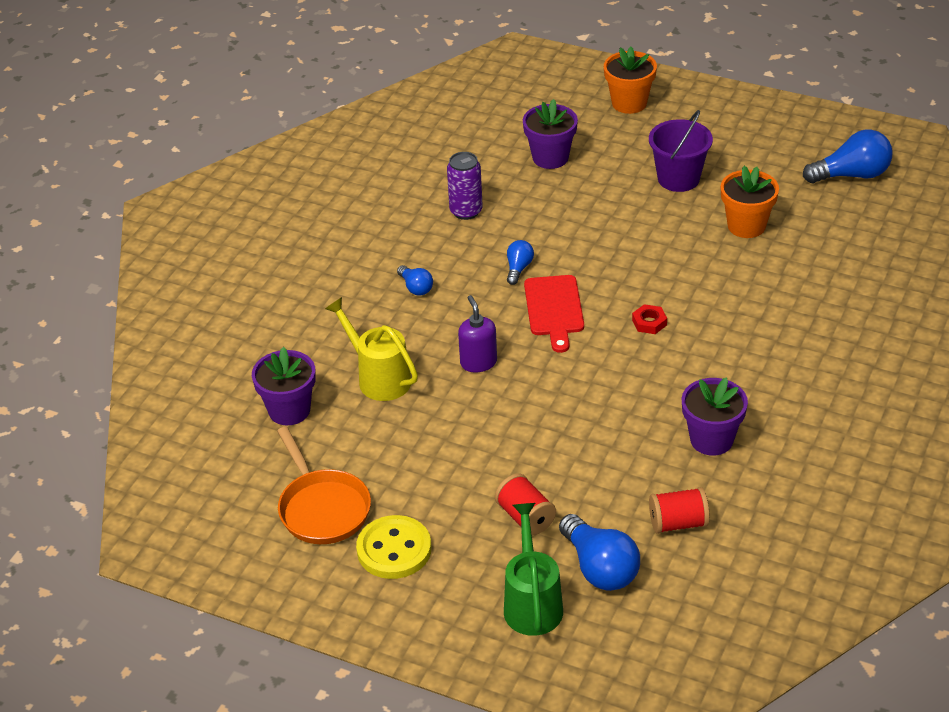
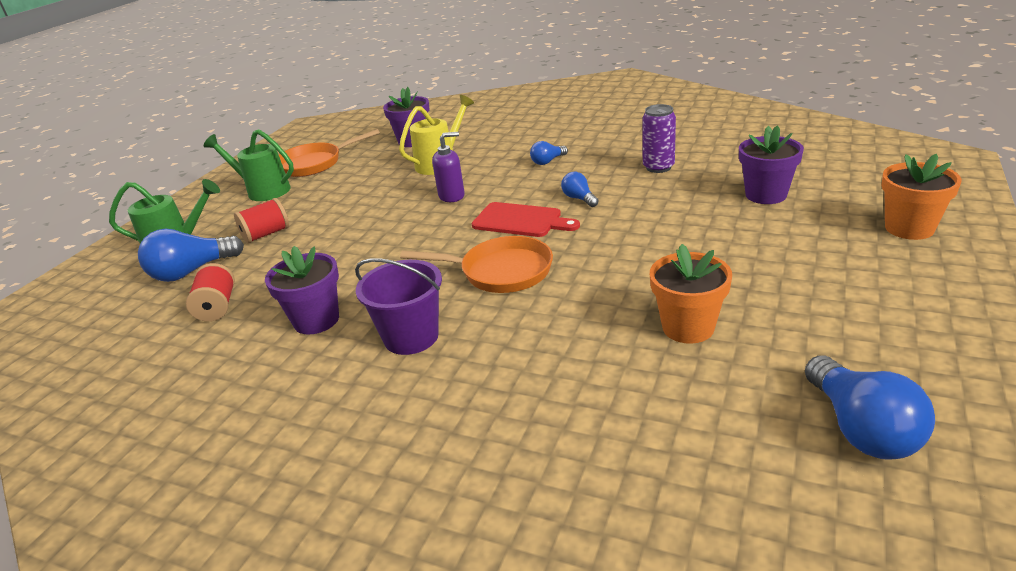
camera: 90 degrees right, 10 degrees down
yellow button [356,515,431,579] -> green watering can [204,129,294,201]
blue light bulb [507,240,534,285] -> blue light bulb turned 135 degrees counterclockwise [561,172,599,207]
red cutting board [524,275,584,353] -> red cutting board turned 150 degrees counterclockwise [472,202,580,237]
red nut [632,304,667,334] -> orange pan [400,236,553,293]
purple bucket [649,110,713,192] -> purple bucket moved to [355,258,442,355]

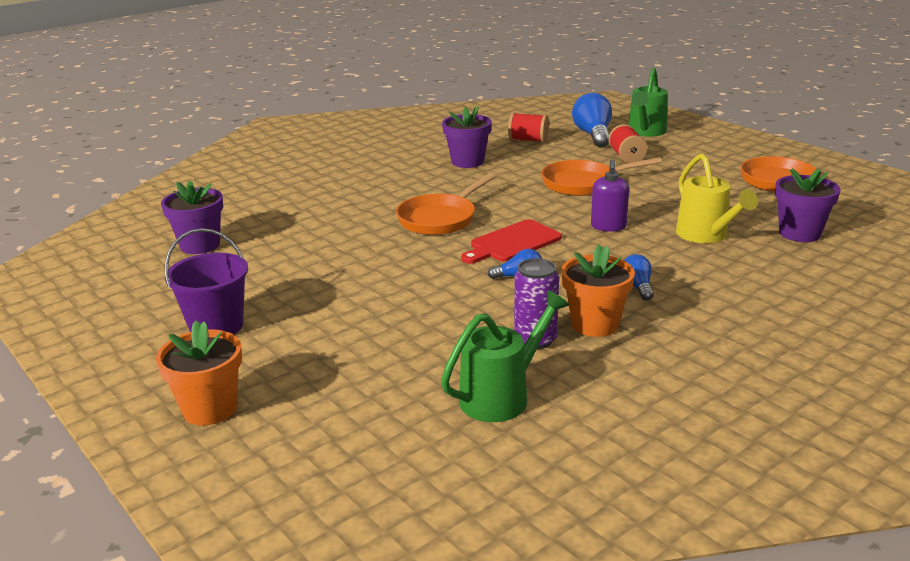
camera: 115 degrees right, 5 degrees down
green watering can [204,129,294,201] -> green watering can moved to [441,290,569,422]
purple bucket [355,258,442,355] -> purple bucket moved to [165,228,248,334]
orange flower pot [650,244,732,344] -> orange flower pot moved to [561,244,635,337]
purple flower pot [739,125,804,204] -> purple flower pot moved to [161,181,223,254]
blue light bulb [805,355,935,460] -> none
none -> orange pan [541,157,662,196]

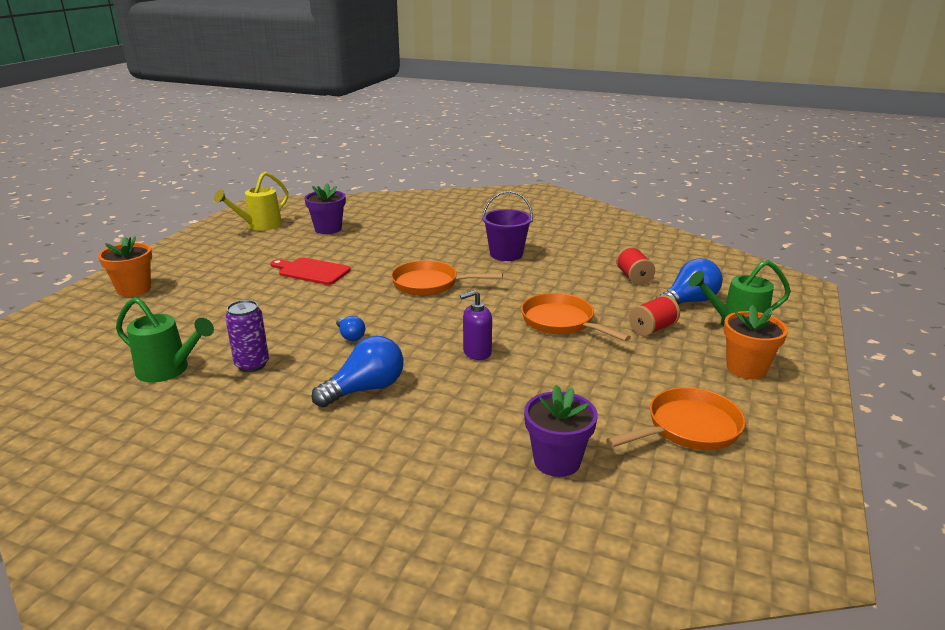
camera: 60 degrees right, 0 degrees up
purple bucket [165,228,248,334] -> purple bucket moved to [482,191,533,261]
purple flower pot [442,106,492,168] -> none
red cutting board [461,219,562,264] -> red cutting board moved to [270,257,351,285]
orange flower pot [561,244,635,337] -> orange flower pot moved to [724,305,788,379]
blue light bulb [624,254,654,301] -> blue light bulb [311,336,404,407], size x1.87
yellow watering can [676,153,758,243] -> yellow watering can moved to [214,172,288,231]

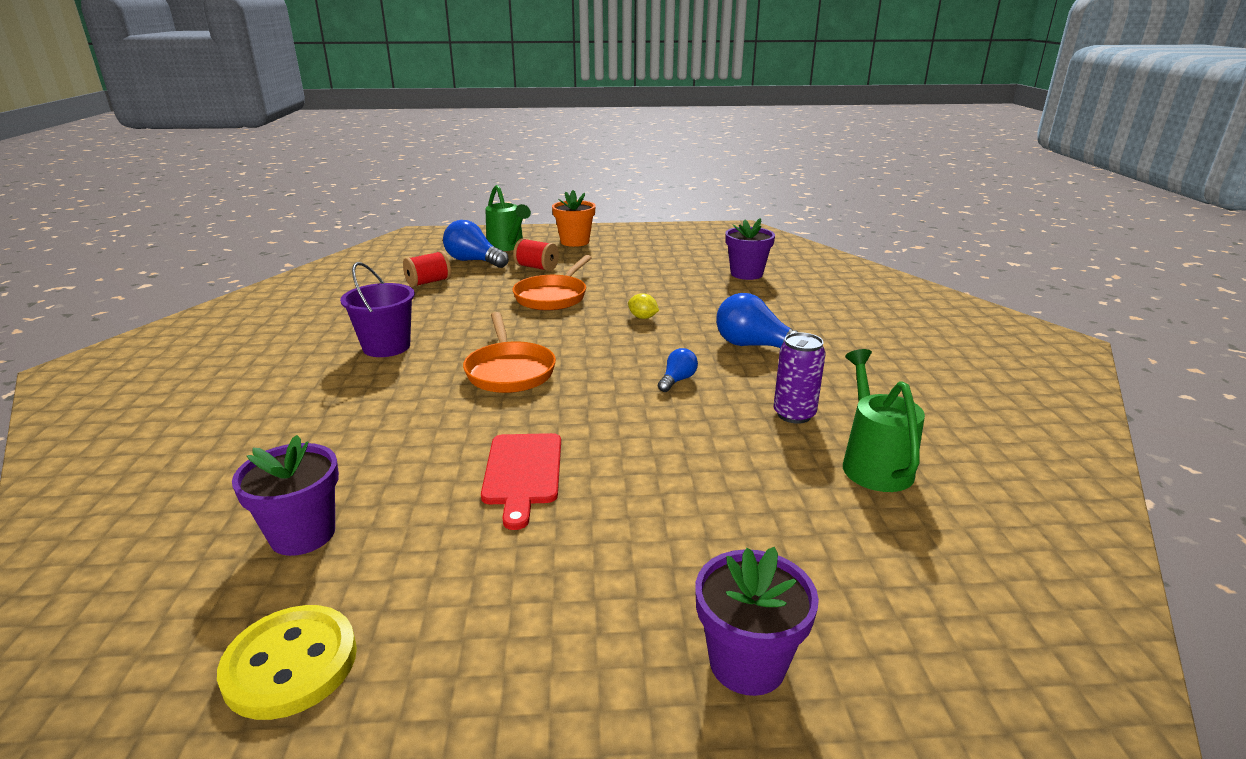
camera: 115 degrees left, 0 degrees up
orange flower pot [98,236,152,297] -> purple flower pot [695,547,819,696]
yellow watering can [214,172,288,231] -> yellow button [217,605,357,720]
purple soap dispenser [460,290,492,360] -> yellow lemon [628,293,659,319]
orange pan [606,387,746,450] -> none

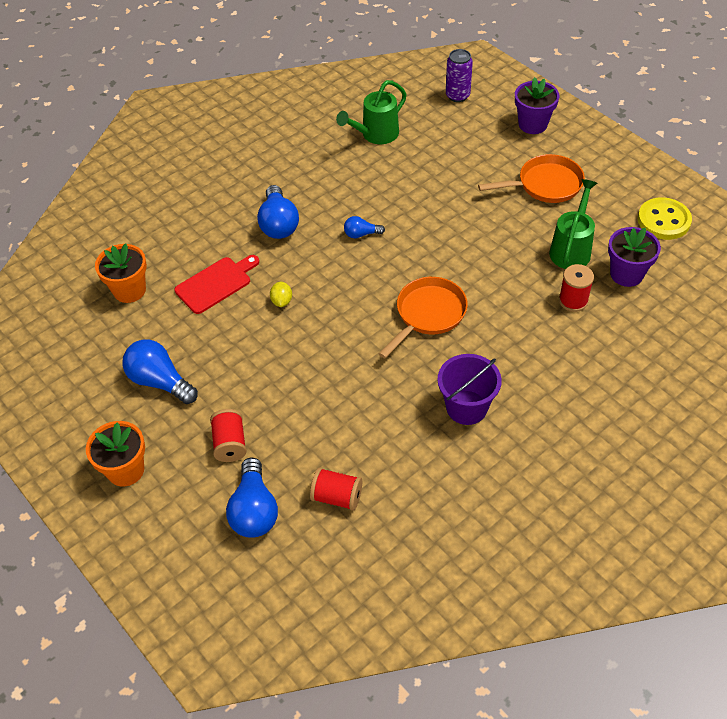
camera: 125 degrees left, 25 degrees up
red cutting board [481,433,561,530] -> red cutting board moved to [174,255,259,314]
green watering can [485,185,531,251] -> green watering can moved to [549,179,597,269]
orange pan [512,255,592,311] -> orange pan moved to [478,154,585,203]
purple flower pot [725,218,775,280] -> orange flower pot [95,243,147,303]
purple can [773,332,826,424] -> purple can moved to [446,49,473,102]
none -> blue light bulb [122,339,198,404]
none -> red spool [559,264,594,312]

